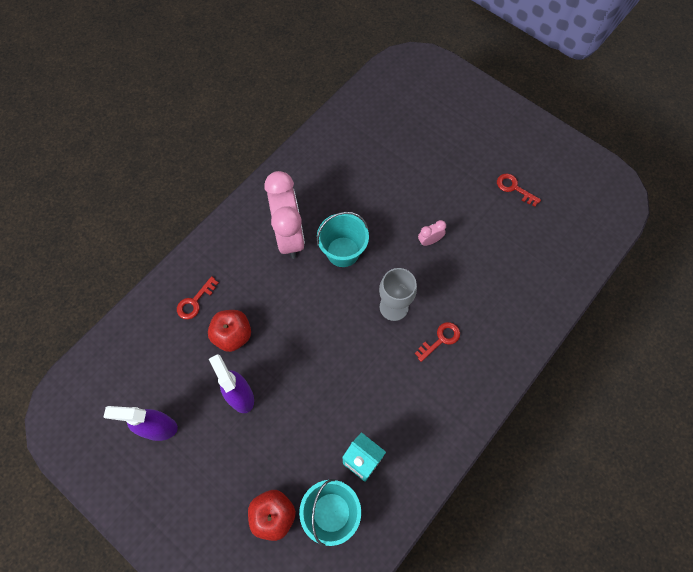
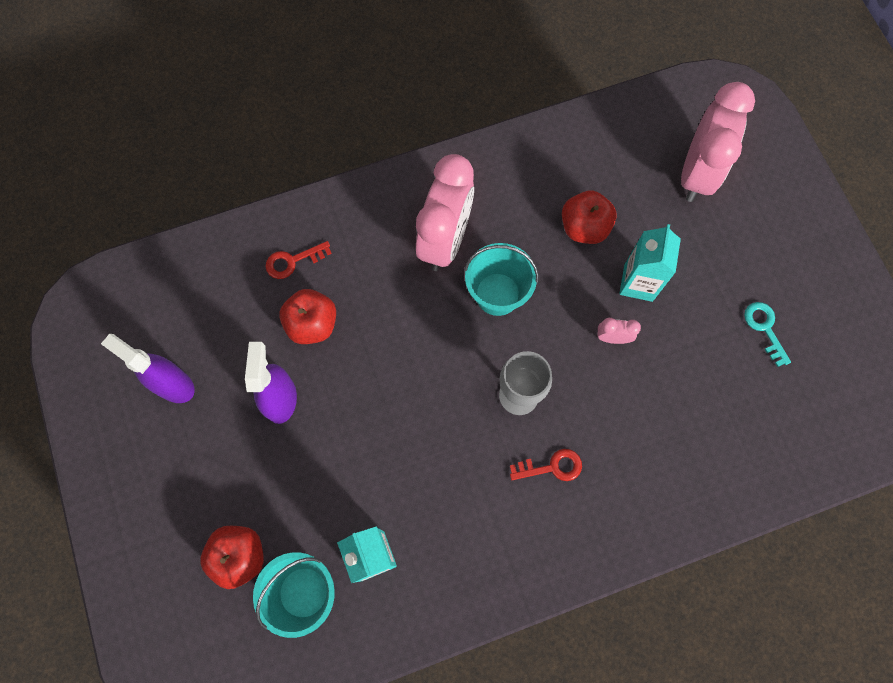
camera: 30 degrees right, 5 degrees up
red key [497,173,541,207] -> turquoise key [744,302,791,367]
none -> red apple [562,190,617,244]
none -> turquoise carton [619,224,681,302]
none -> pink clock [681,82,755,202]

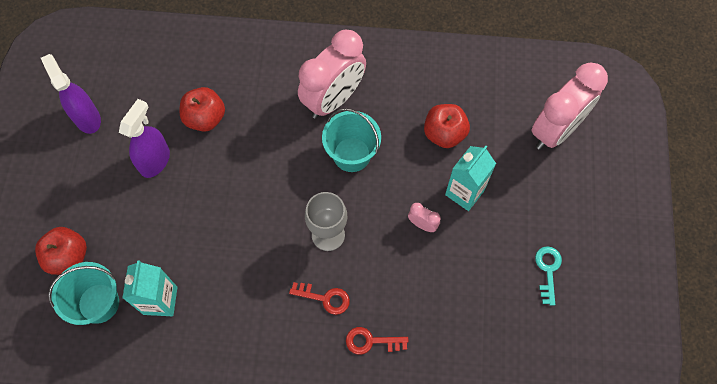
camera: 25 degrees right, 5 degrees down
red key [265,241,332,279] -> red key moved to [346,327,408,355]

